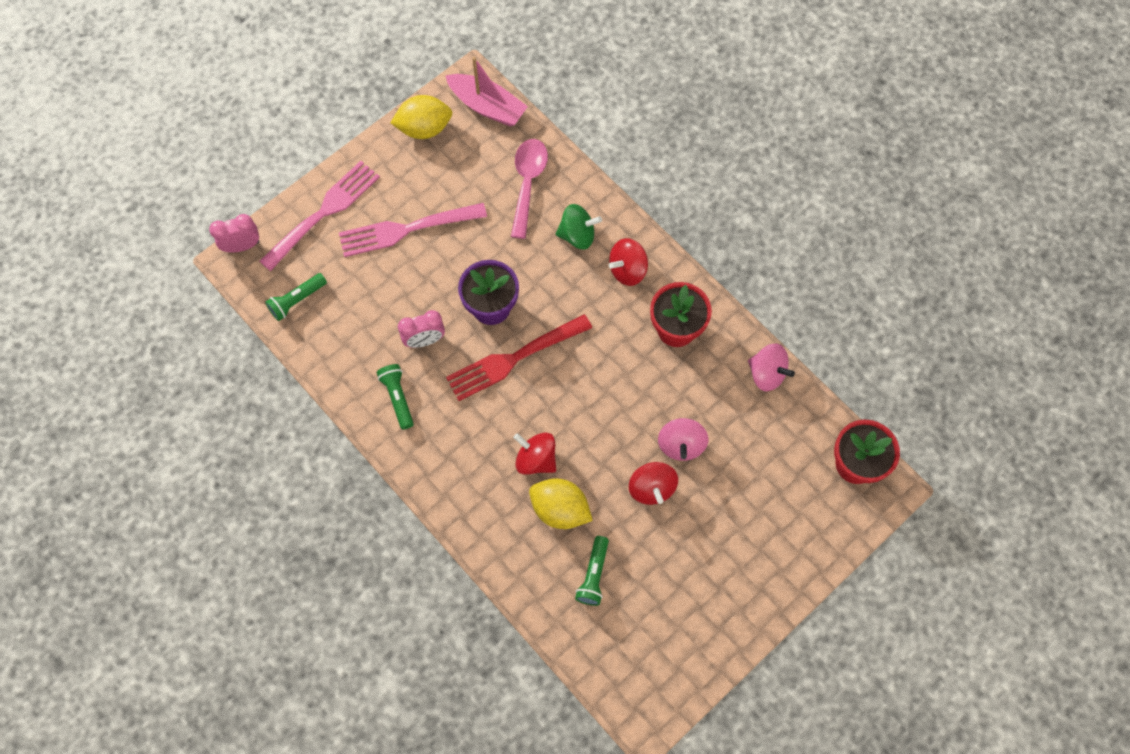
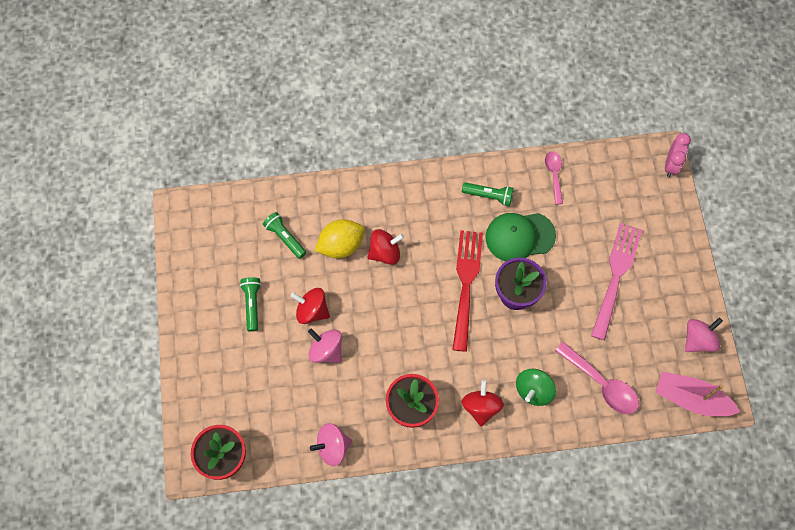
camera: 125 degrees right, 0 degrees up
pink fork [259,161,380,271] -> none
green flashlight [265,273,327,321] -> green flashlight moved to [240,277,261,332]
yellow lemon [390,95,452,139] -> pink spinning top [685,317,723,352]
pink clock [398,310,445,348] -> green cap [485,213,556,261]
pink boat [445,56,528,127] -> pink boat turned 45 degrees clockwise [656,371,740,416]
none -> pink spoon [545,151,563,204]

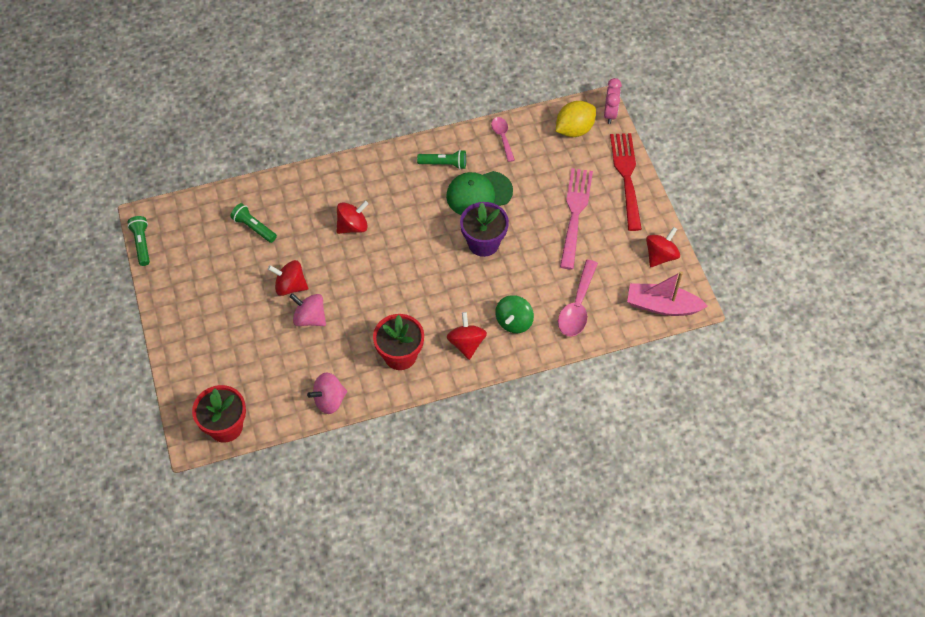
camera: 10 degrees left, 10 degrees down
green flashlight [240,277,261,332] -> green flashlight moved to [127,216,150,266]
yellow lemon [315,219,365,258] -> yellow lemon moved to [556,101,596,137]
red fork [452,230,483,352] -> red fork moved to [610,133,642,231]
pink spoon [555,342,639,414] -> pink spoon turned 75 degrees clockwise [558,260,598,337]
pink spinning top [685,317,723,352] -> red spinning top [646,227,680,267]

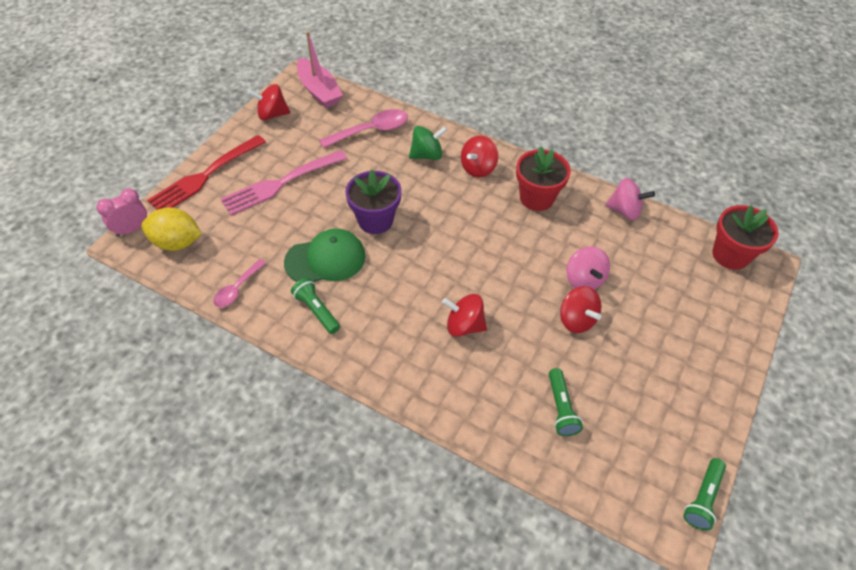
camera: 135 degrees left, 5 degrees down
green cap [446,171,513,215] -> green cap turned 45 degrees counterclockwise [284,229,365,282]

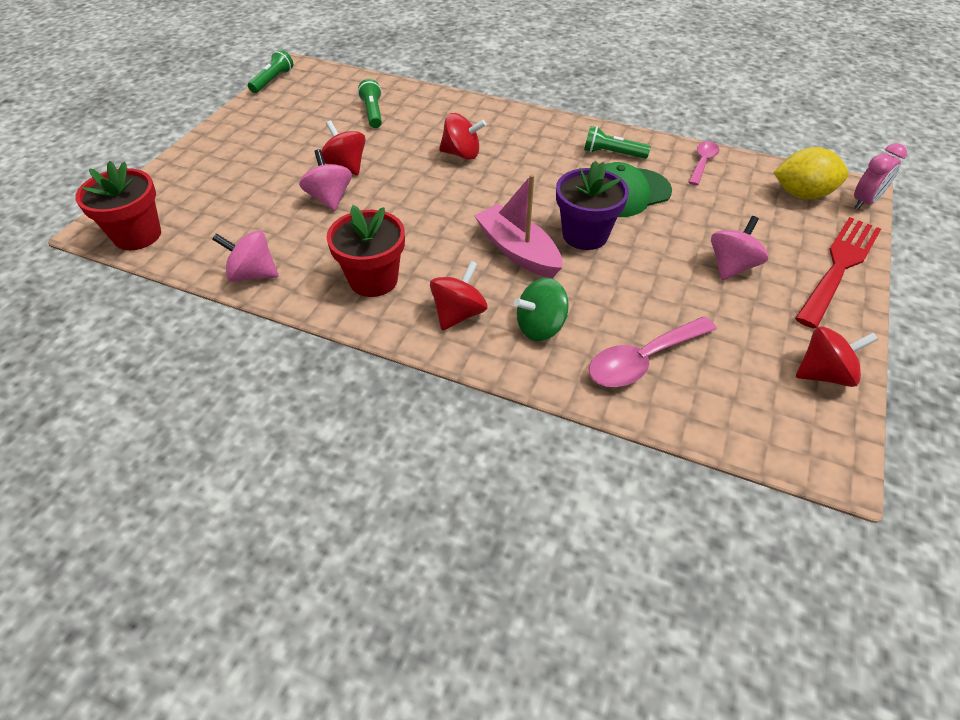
camera: 175 degrees right, 5 degrees down
pink fork [220,150,347,216] -> pink spinning top [711,216,768,280]
green flashlight [291,278,340,334] -> green flashlight turned 150 degrees clockwise [584,126,651,159]
pink boat [297,31,343,108] -> pink boat moved to [474,174,562,278]

